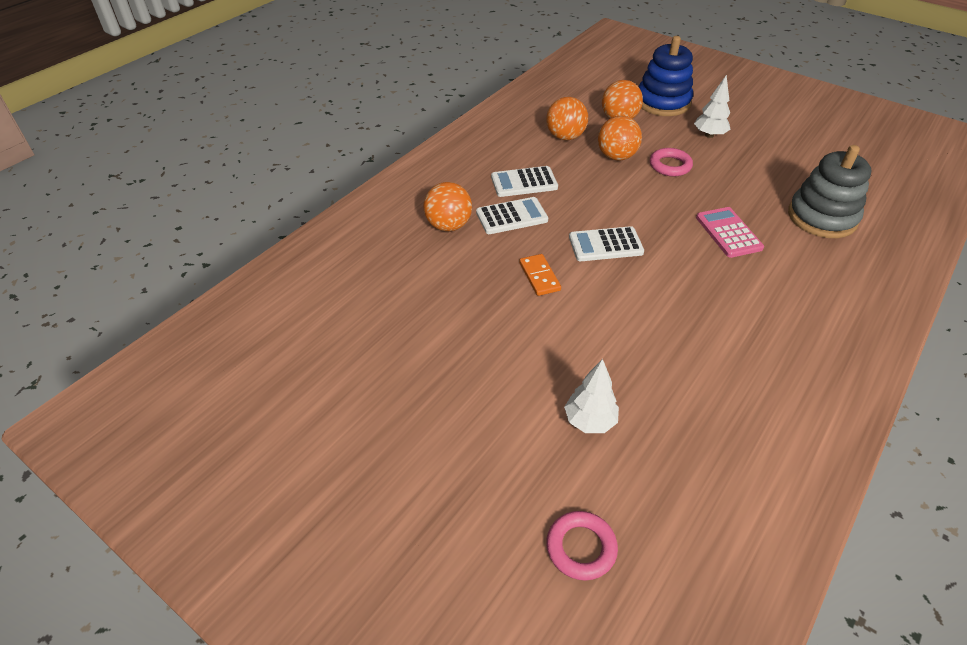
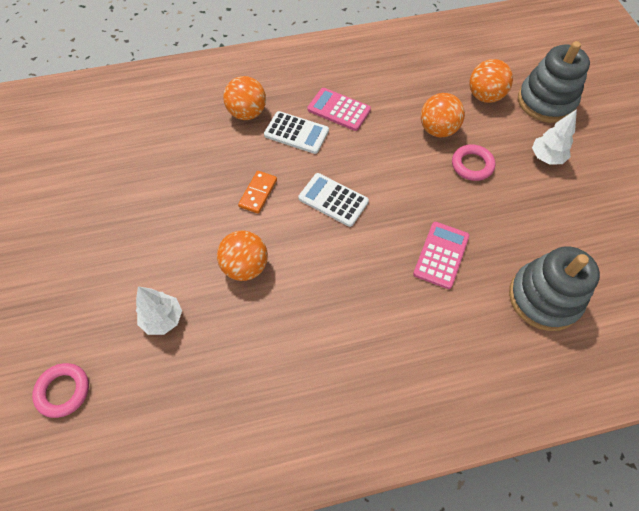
camera: 40 degrees right, 15 degrees up
white calculator [491,166,558,197] -> pink calculator [307,88,371,131]
orange ball [546,97,588,140] -> orange ball moved to [217,231,268,281]
blue stacking toy [638,36,693,116] -> grey stacking toy [518,41,590,123]

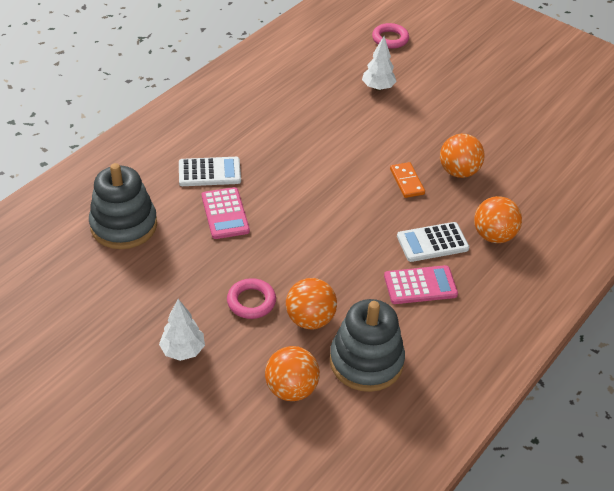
camera: 140 degrees right, 15 degrees down
orange ball [217,231,268,281] -> orange ball moved to [440,134,485,178]
white calculator [298,173,369,227] -> white calculator moved to [179,157,241,186]
grey stacking toy [518,41,590,123] -> grey stacking toy moved to [330,299,405,392]

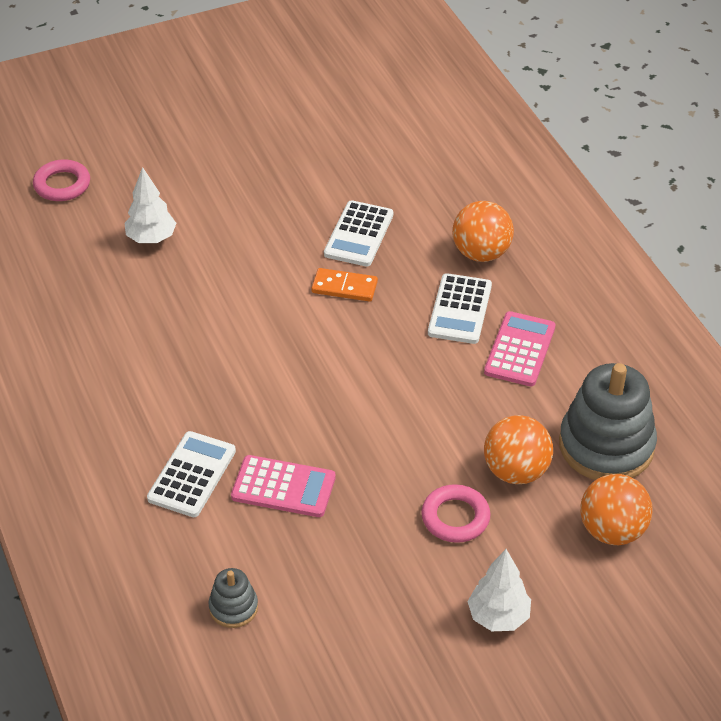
camera: 60 degrees left, 0 degrees up
grey stacking toy [89,163,157,249] -> grey stacking toy [208,568,258,628], size x0.47
orange ball [440,134,485,178] -> white calculator [324,200,393,267]

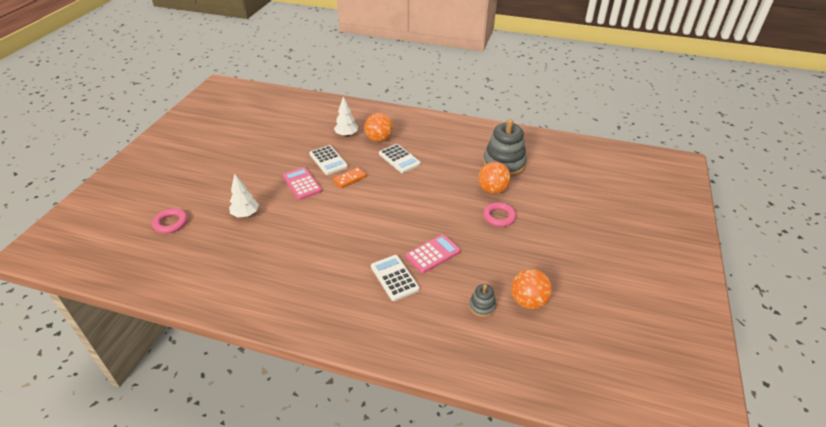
camera: 50 degrees left, 5 degrees down
white tree [467,549,531,631] -> white tree moved to [334,97,358,137]
pink calculator [484,311,556,386] -> pink calculator moved to [282,167,322,200]
orange ball [580,474,653,545] -> orange ball moved to [511,269,552,309]

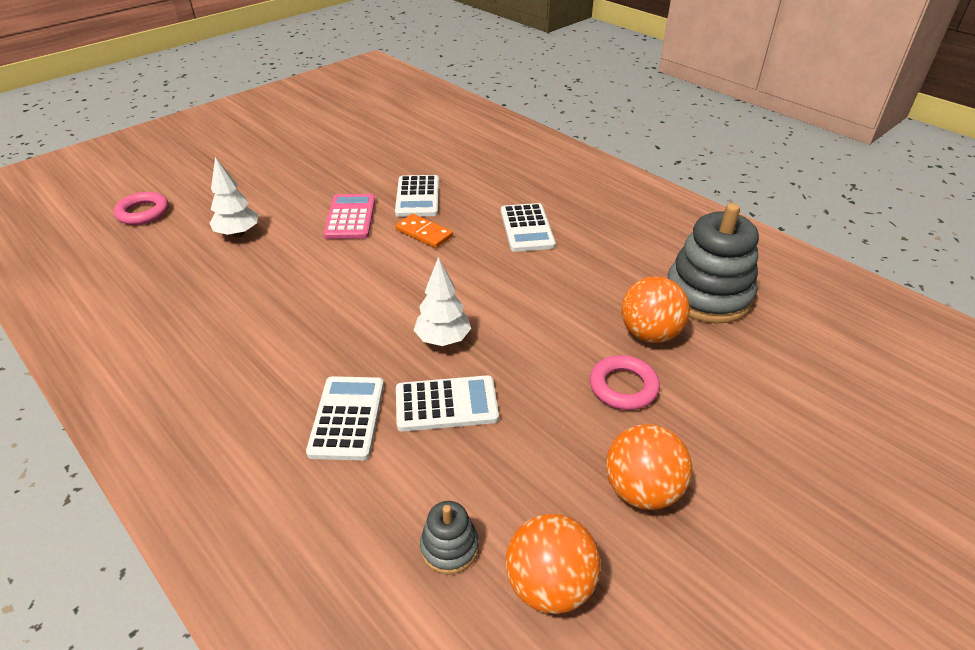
camera: 30 degrees right, 0 degrees up
orange domino [333,167,367,188] -> orange domino turned 45 degrees clockwise [395,214,453,248]
white tree [334,97,358,137] -> white tree moved to [414,257,471,346]
orange ball [365,113,393,142] -> orange ball moved to [606,424,692,510]
pink calculator [405,234,461,273] -> white calculator [396,375,499,432]

